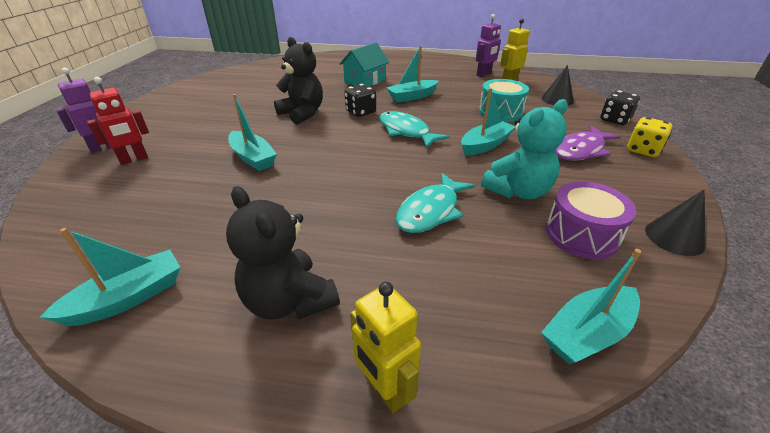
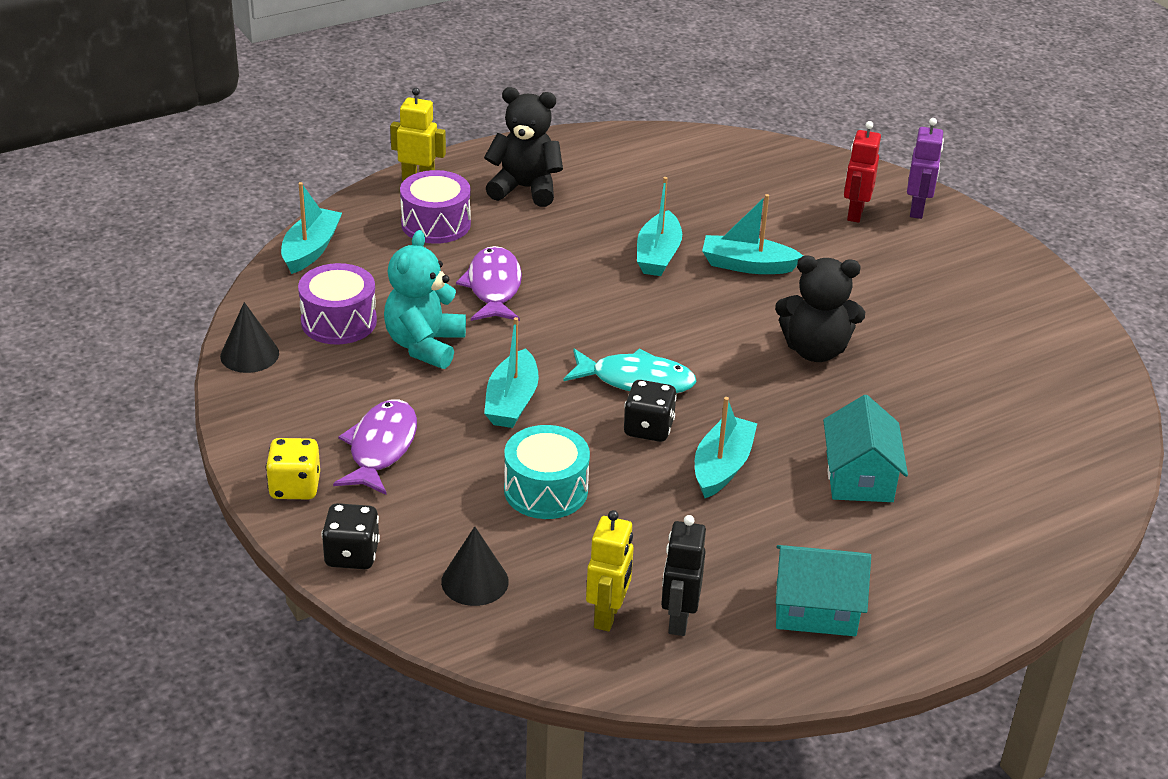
camera: 140 degrees right, 0 degrees up
turquoise boat [40,228,180,326] -> turquoise boat moved to [637,177,682,276]
black dice [344,84,376,117] -> black dice moved to [624,380,677,442]
turquoise fish [396,173,475,233] -> purple fish [456,246,522,321]
purple robot [475,14,501,77] -> black robot [661,515,706,636]
none -> purple drum [400,170,471,244]
none -> turquoise house [776,545,871,636]

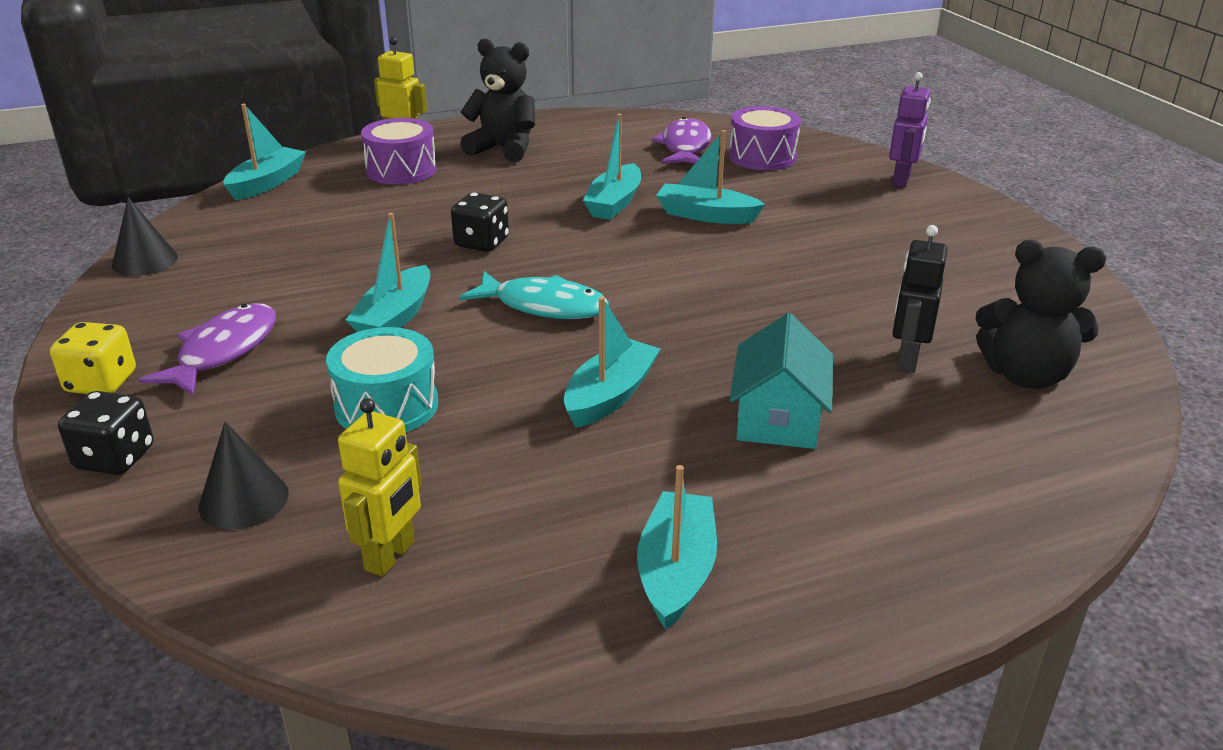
camera: 10 degrees right, 5 degrees down
purple drum [298,263,377,344] -> purple drum moved to [729,106,801,170]
turquoise teddy bear [384,230,466,369] -> none
purple fish [456,246,522,321] -> purple fish moved to [651,117,712,164]
black dice [624,380,677,442] -> black dice moved to [451,192,509,252]
black robot [661,515,706,636] -> black robot moved to [893,225,947,373]
black teddy bear [775,256,865,362] -> black teddy bear moved to [975,240,1106,389]
turquoise house [776,545,871,636] -> turquoise boat [637,465,717,629]
red robot [844,121,881,223] -> none

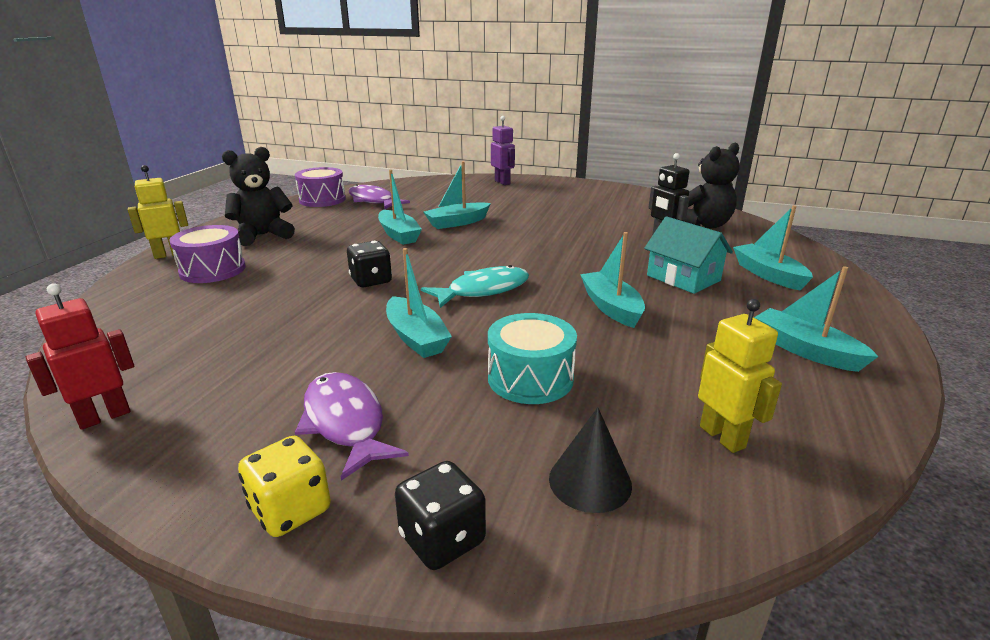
camera: 50 degrees left, 5 degrees down
black cone [112,197,178,276] -> red robot [26,284,134,430]
turquoise boat [224,104,306,200] -> turquoise boat moved to [733,205,813,291]
purple drum [729,106,801,170] -> purple drum moved to [295,167,346,207]

